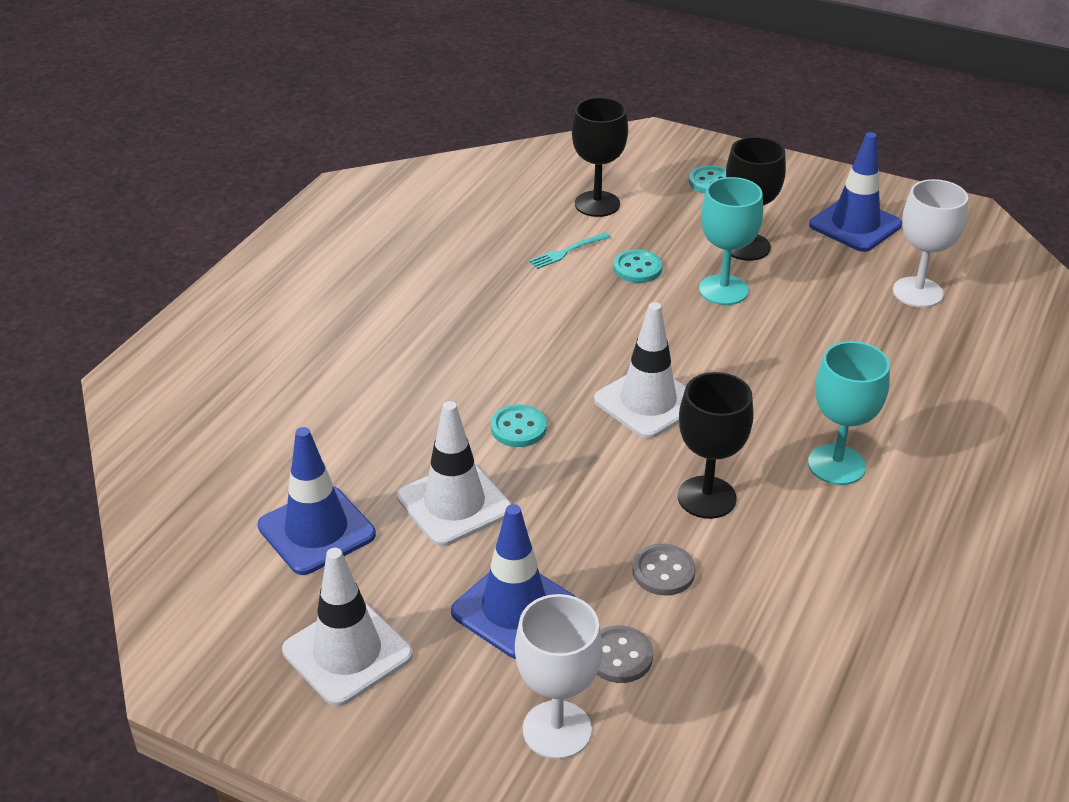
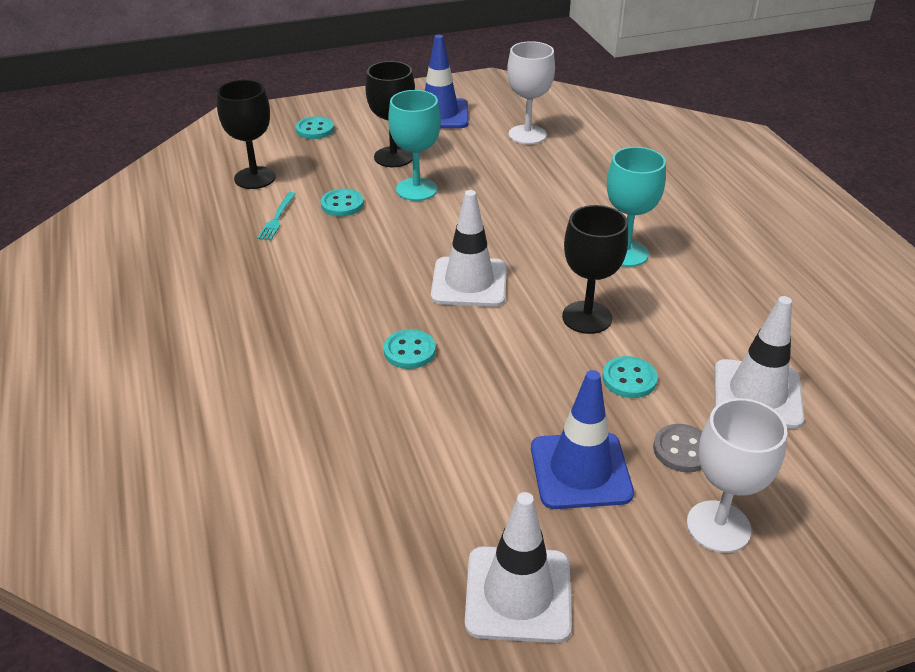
camera: 45 degrees left, 0 degrees up
blue traffic cone [258,427,376,575] -> none
white traffic cone [397,401,511,546] -> white traffic cone moved to [714,296,804,429]
grey button [633,544,695,595] -> turquoise button [603,356,658,398]

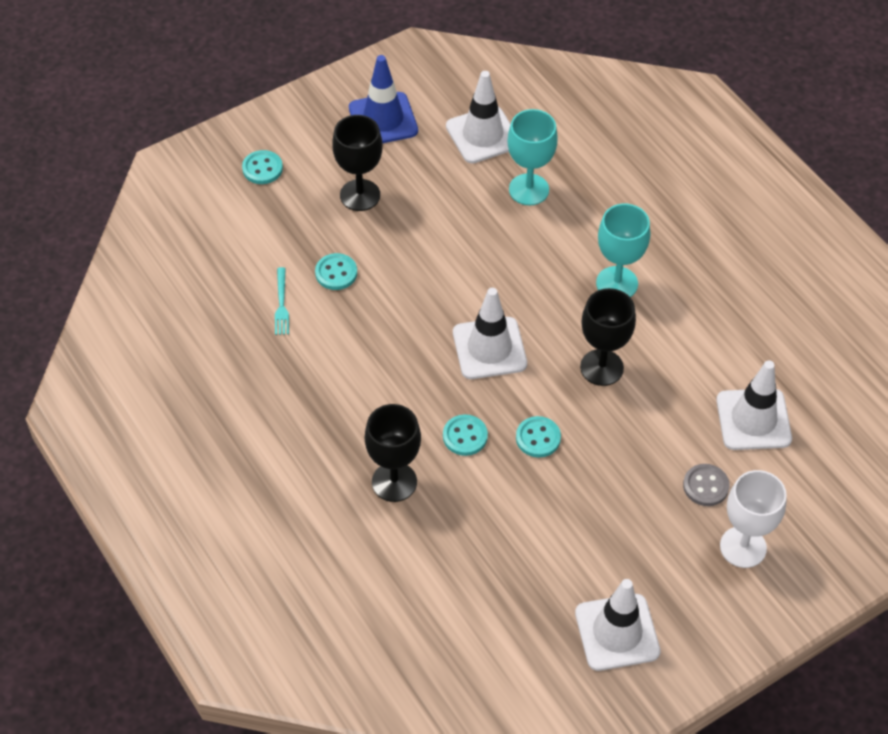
camera: 15 degrees left, 15 degrees up
black goblet [217,80,275,189] -> black goblet moved to [365,404,421,502]
turquoise goblet [388,90,441,201] -> turquoise goblet moved to [507,109,558,205]
white goblet [507,41,555,144] -> white traffic cone [446,71,511,163]
blue traffic cone [531,370,634,509] -> none
turquoise button [603,356,658,398] -> turquoise button moved to [516,416,561,458]

